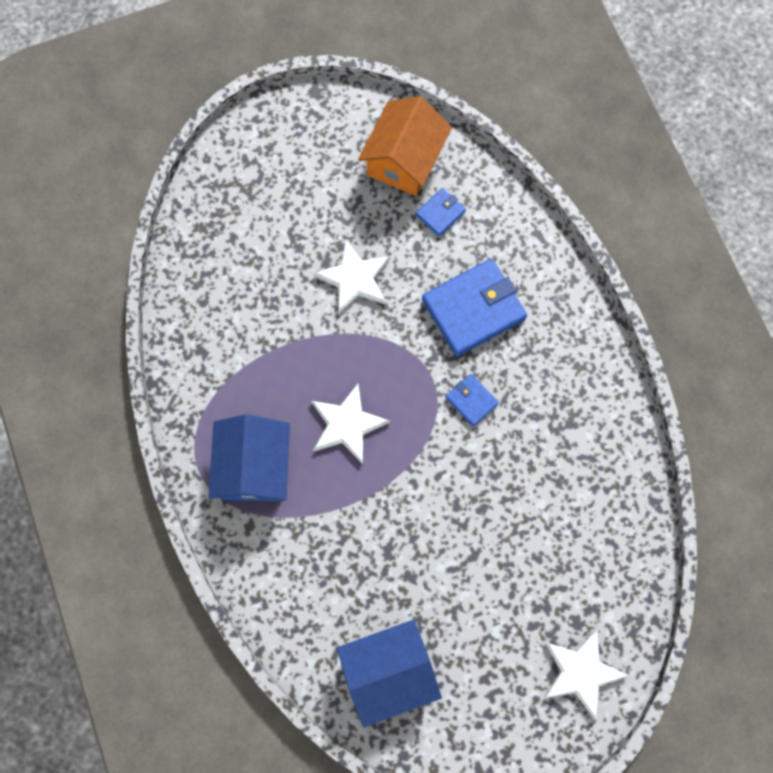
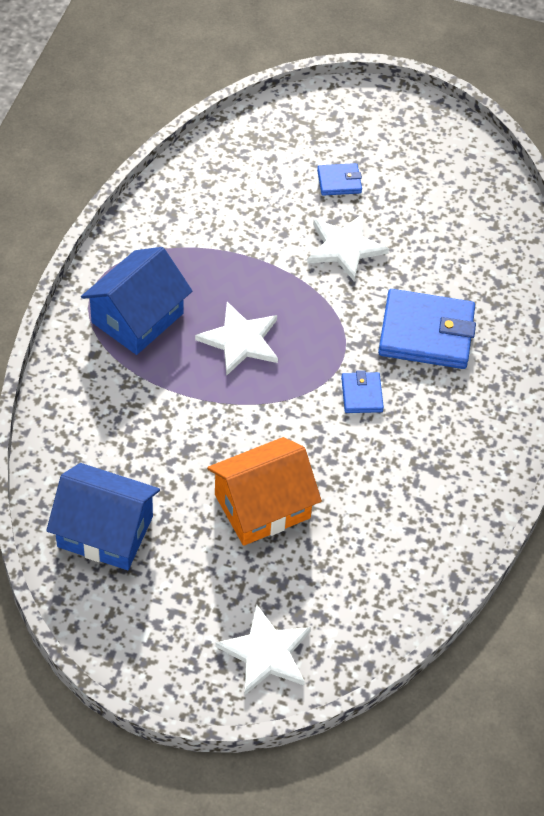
camera: 35 degrees right, 20 degrees down
orange house [358,96,452,196] -> orange house moved to [207,437,322,546]
blue wallet [416,188,466,236] -> blue wallet moved to [317,163,362,196]

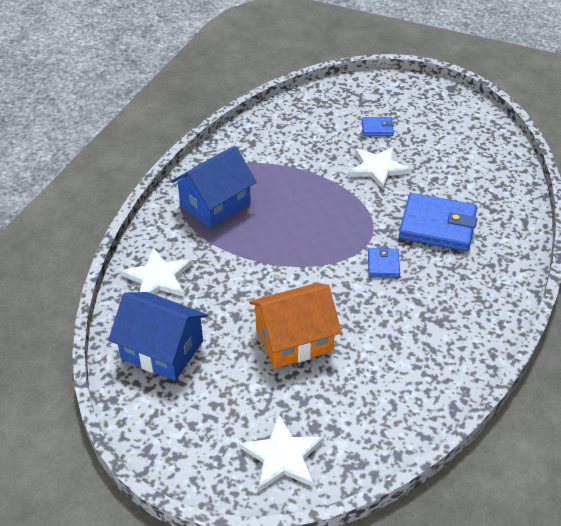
camera: 10 degrees right, 10 degrees down
white star [195,302,278,376] -> white star moved to [121,248,192,297]

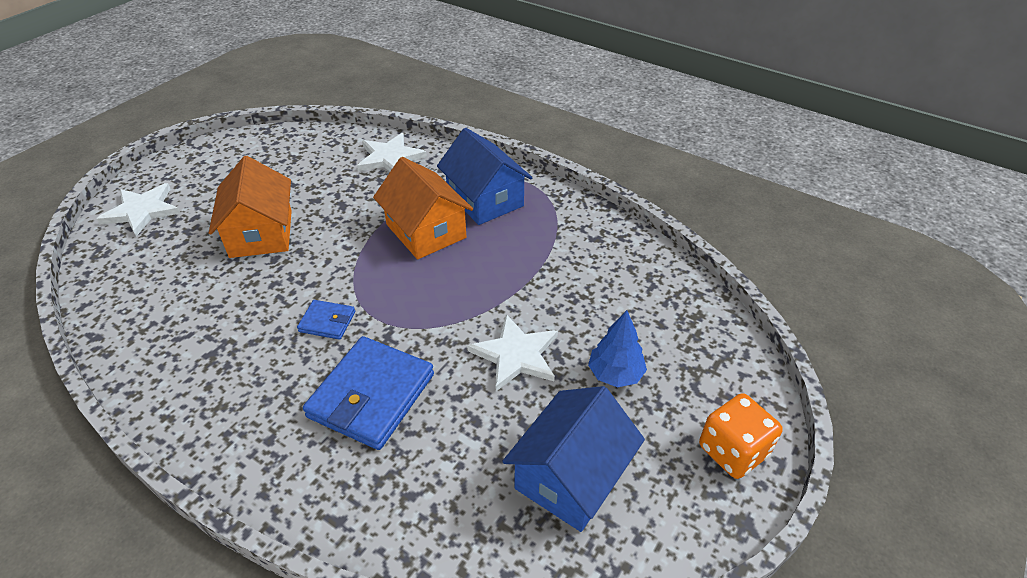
camera: 100 degrees right, 0 degrees up
blue house [108,292,208,381] -> blue house moved to [503,386,645,532]
blue wallet [362,117,394,136] -> blue tree [588,310,647,388]
none -> orange house [373,157,473,259]
none -> orange dice [699,393,783,479]

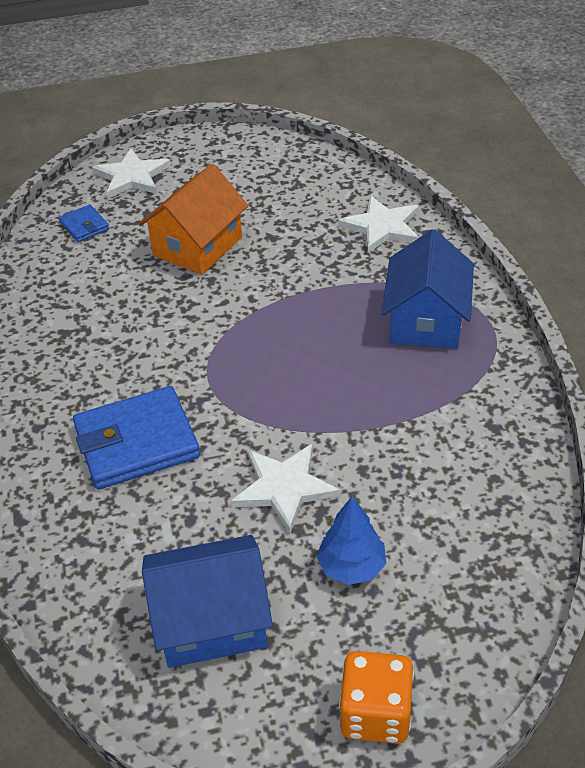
camera: 45 degrees right, 0 degrees up
blue wallet [297,300,355,340] -> blue wallet moved to [59,205,109,242]
orange house [373,157,473,259] -> none

